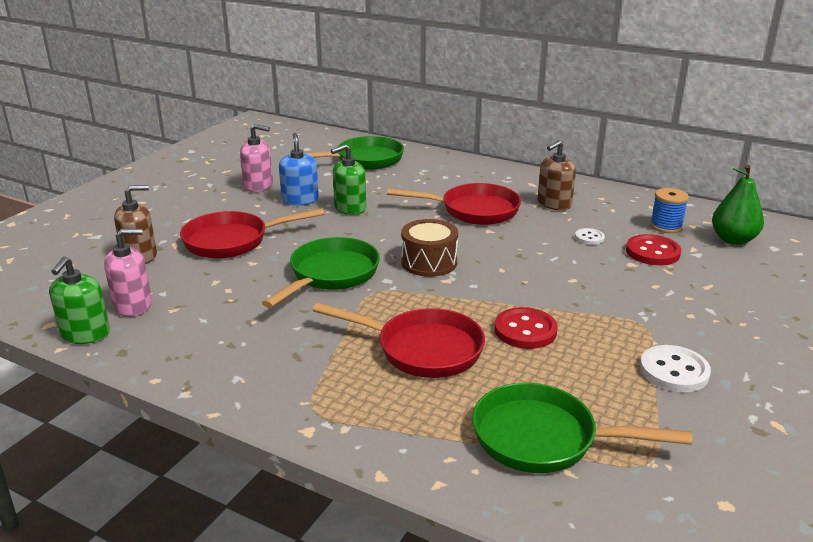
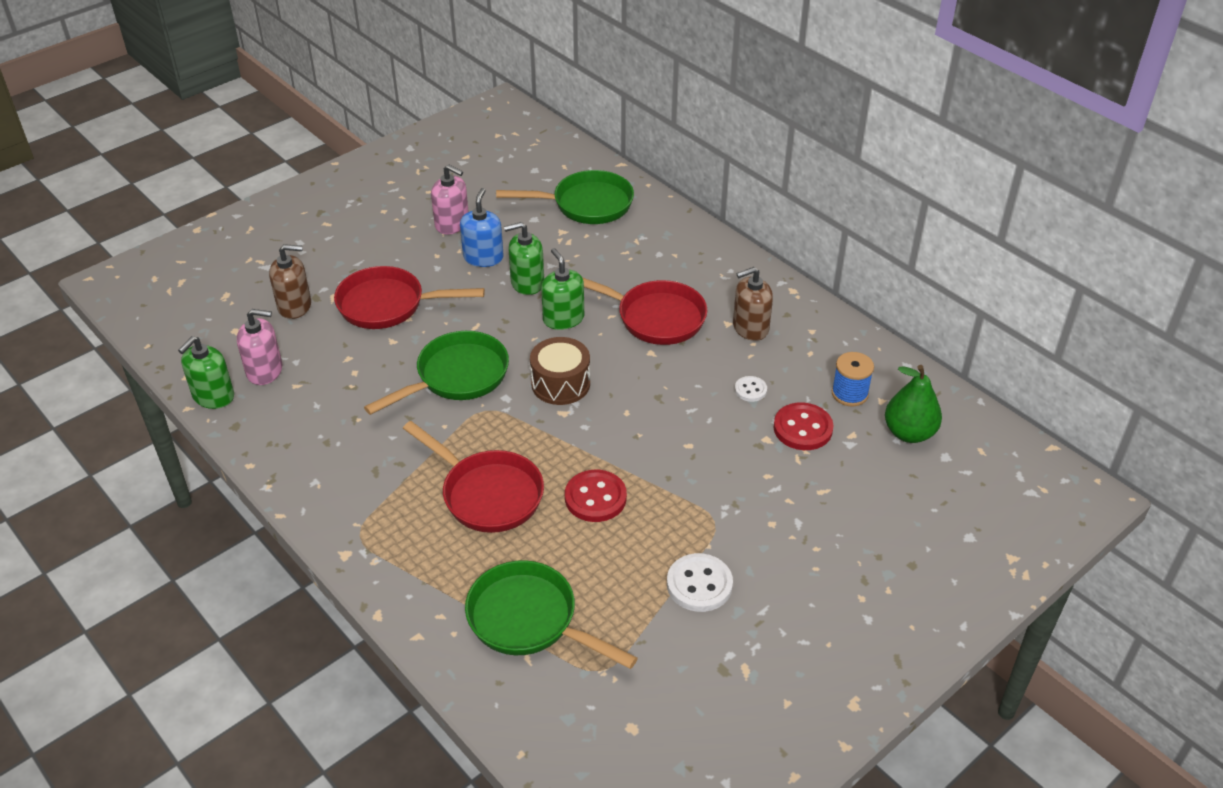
camera: 20 degrees right, 15 degrees up
none -> green soap dispenser [541,248,584,330]

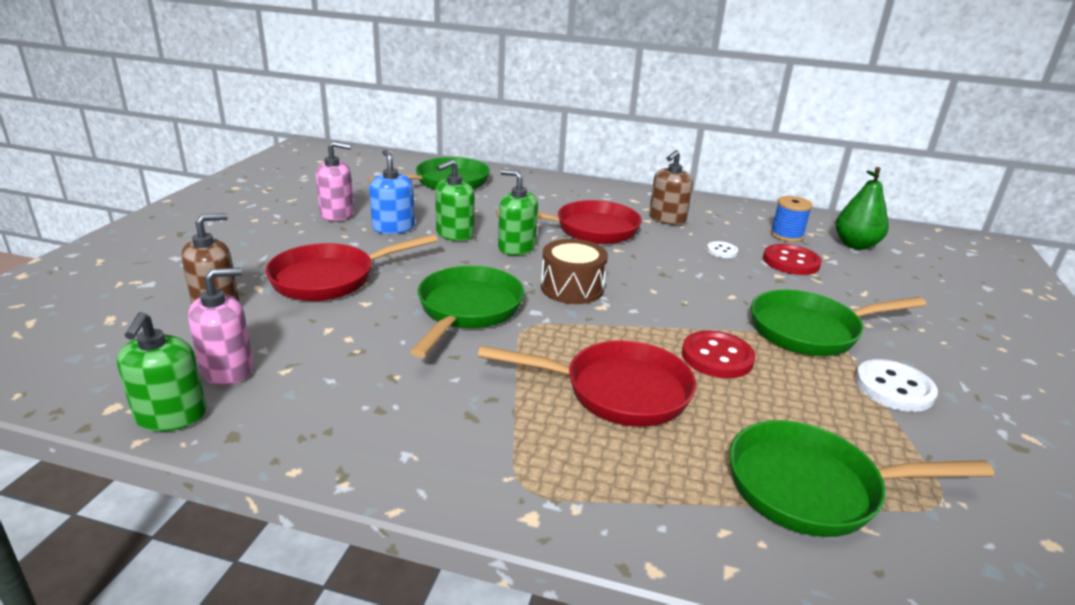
camera: 35 degrees left, 15 degrees down
none -> green pan [751,290,926,356]

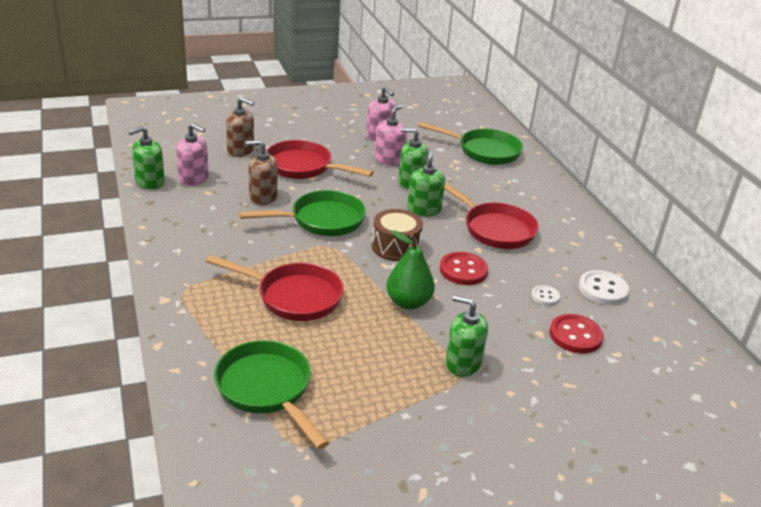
camera: 55 degrees right, 5 degrees up
blue soap dispenser [369,150,415,234] -> pink soap dispenser [374,104,407,166]
red pan [478,340,696,427] -> red pan turned 45 degrees counterclockwise [206,255,344,321]
brown soap dispenser [649,150,693,225] -> brown soap dispenser moved to [246,140,277,205]
red button [682,331,755,378] -> red button moved to [440,252,488,285]
green pan [751,290,926,356] -> green soap dispenser [445,295,488,377]
blue spool [770,196,813,242] -> none
green pear [836,167,889,250] -> green pear moved to [386,230,435,310]
white button [855,359,938,412] -> white button moved to [579,270,629,305]

